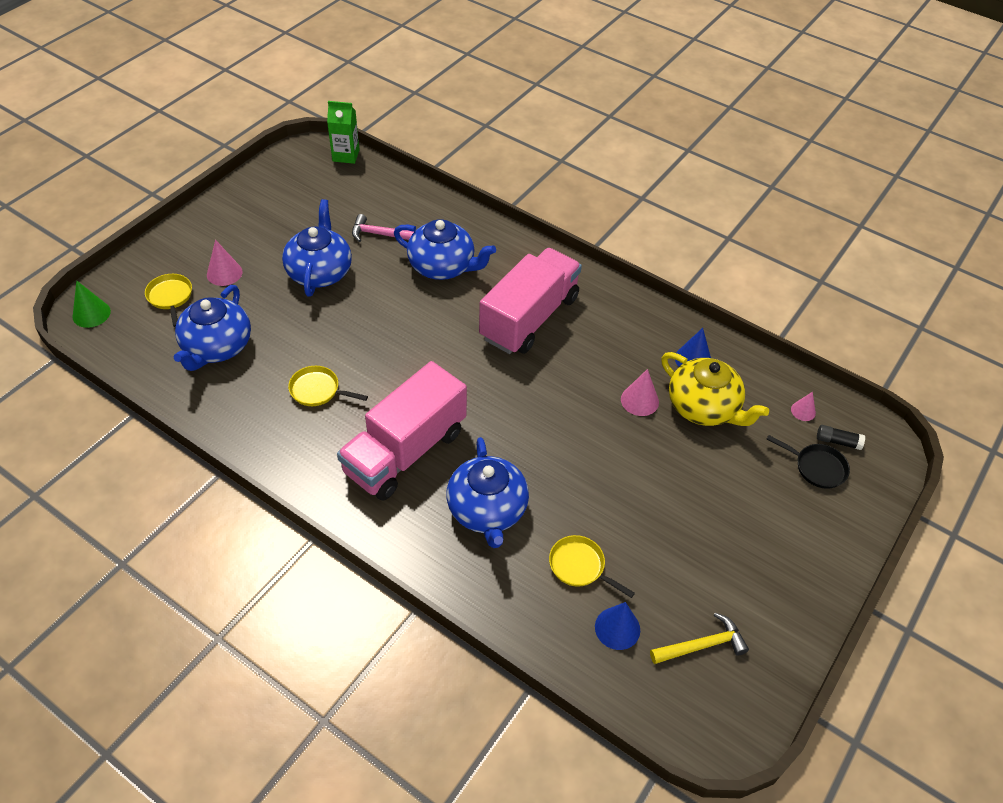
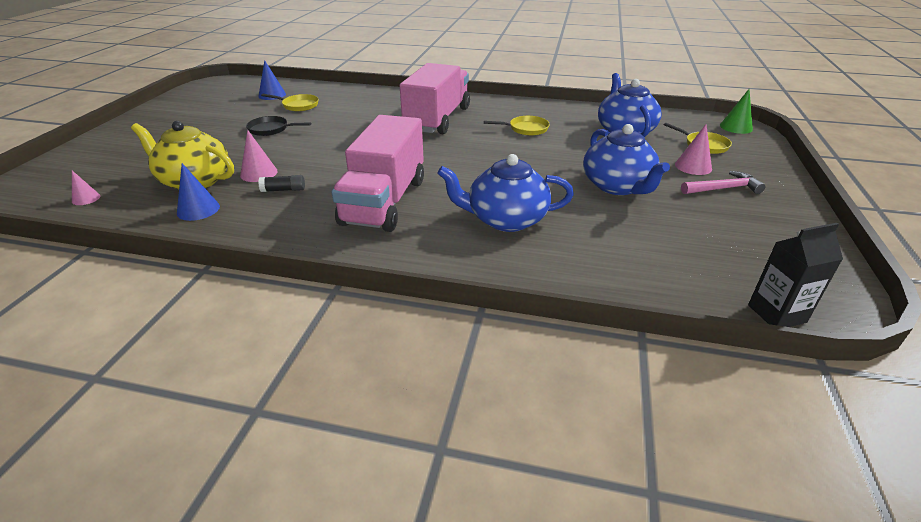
camera: 160 degrees right, 15 degrees down
green carton [327,101,360,164] -> black carton [748,223,843,327]
pink hammer [352,214,414,242] -> pink hammer moved to [681,171,766,194]
blue teapot [446,437,529,548] -> none
yellow hammer [650,613,749,664] -> none
black pan [767,435,850,489] -> black pan moved to [246,116,311,136]
black glue stick [817,425,865,450] -> black glue stick moved to [258,175,305,192]

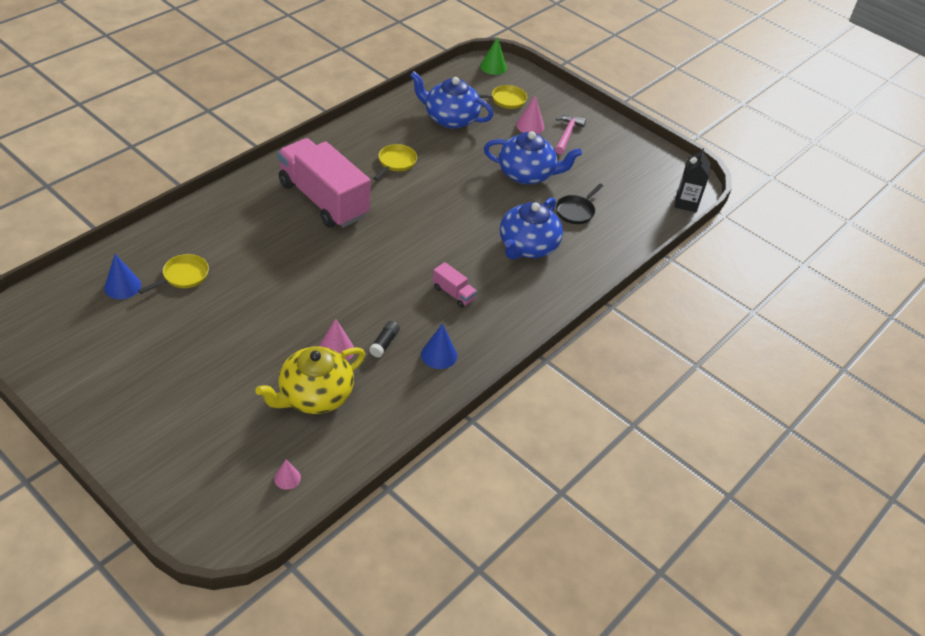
camera: 65 degrees left, 10 degrees up
blue cone [177,163,220,221] -> blue cone moved to [421,324,457,369]
black pan [246,116,311,136] -> black pan moved to [556,183,603,224]
pink truck [332,115,424,232] -> pink truck [432,262,477,308], size x0.41

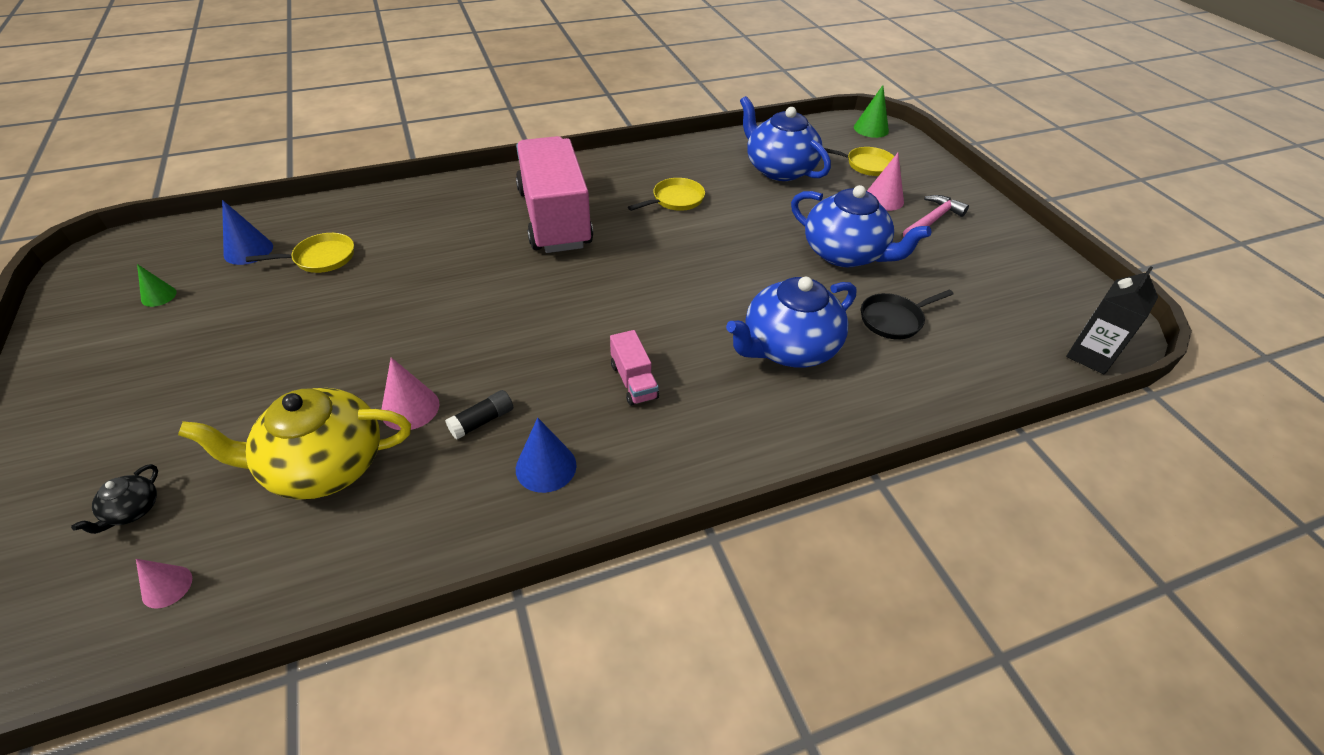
camera: 30 degrees right, 0 degrees up
none -> black teapot [71,464,158,534]
none -> green cone [137,264,177,307]

